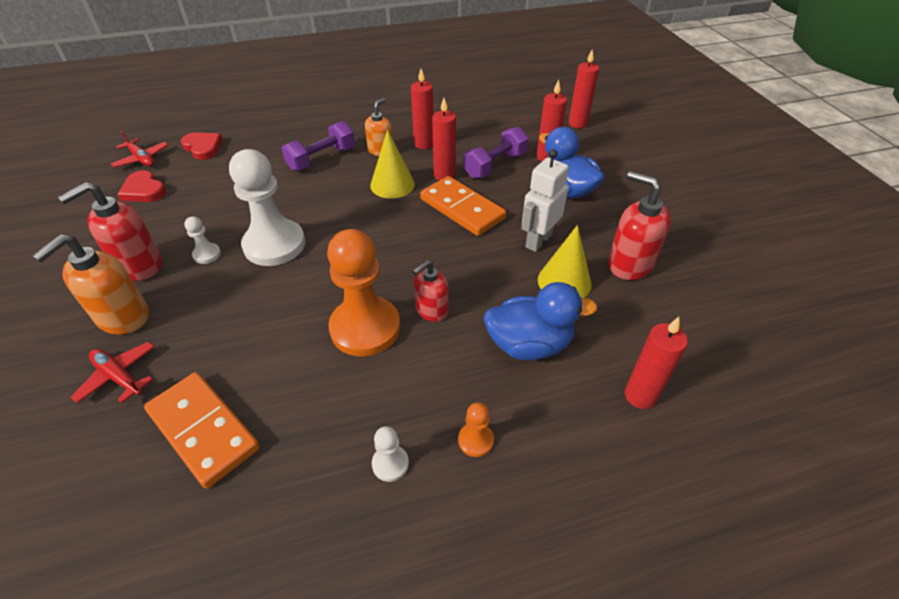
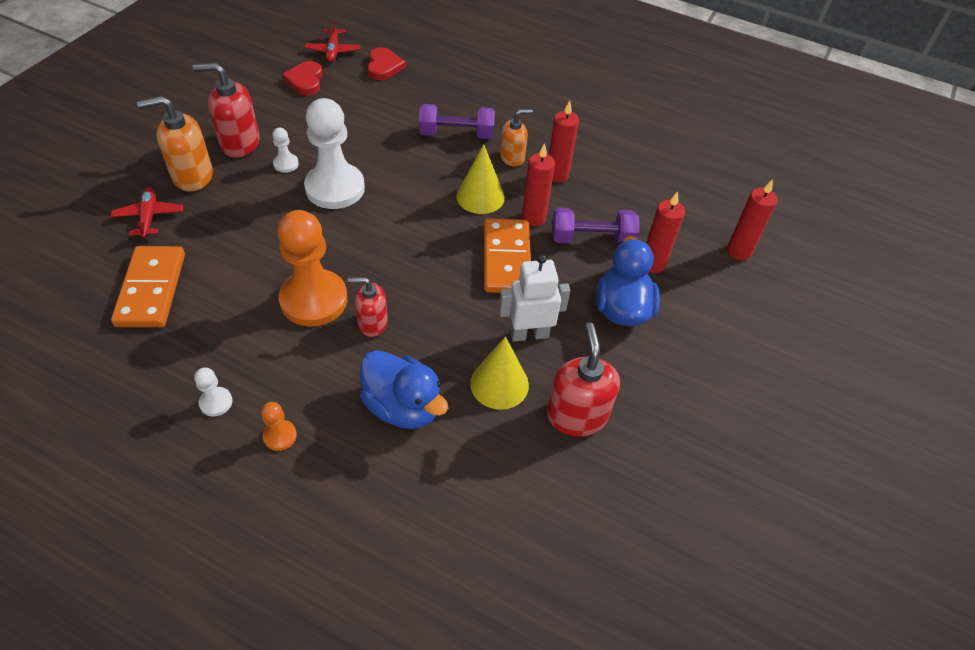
camera: 40 degrees right, 5 degrees up
red candle [625,317,688,409] -> none

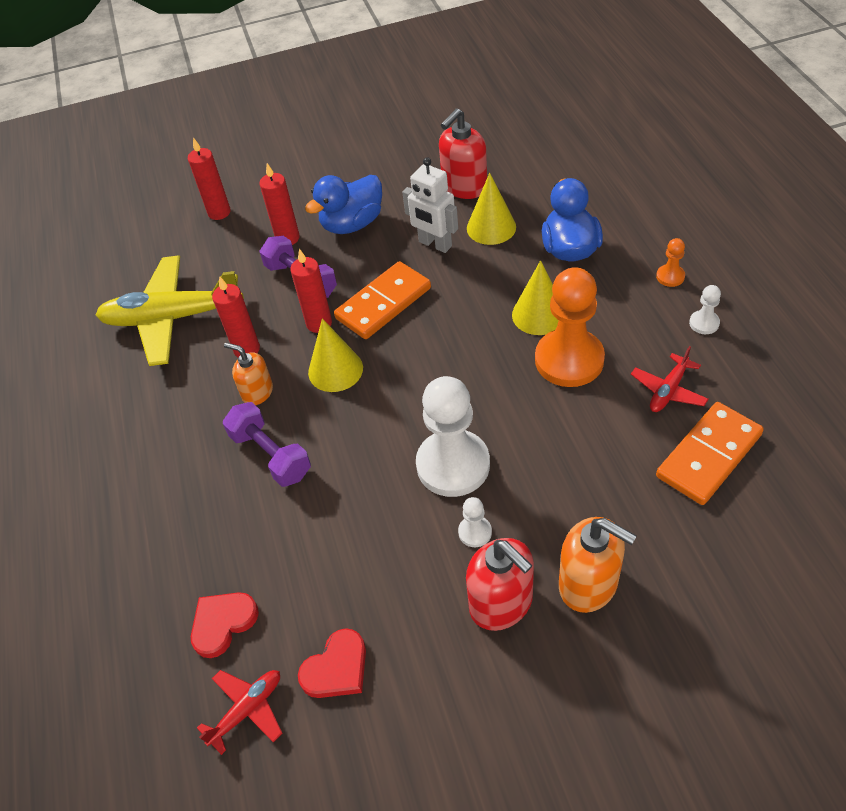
camera: 125 degrees left, 0 degrees up
red plane [110,187,183,238] -> red plane moved to [631,346,708,412]
red soap dispenser [347,277,388,337] -> yellow cone [512,260,559,335]
none -> yellow plane [96,255,244,366]

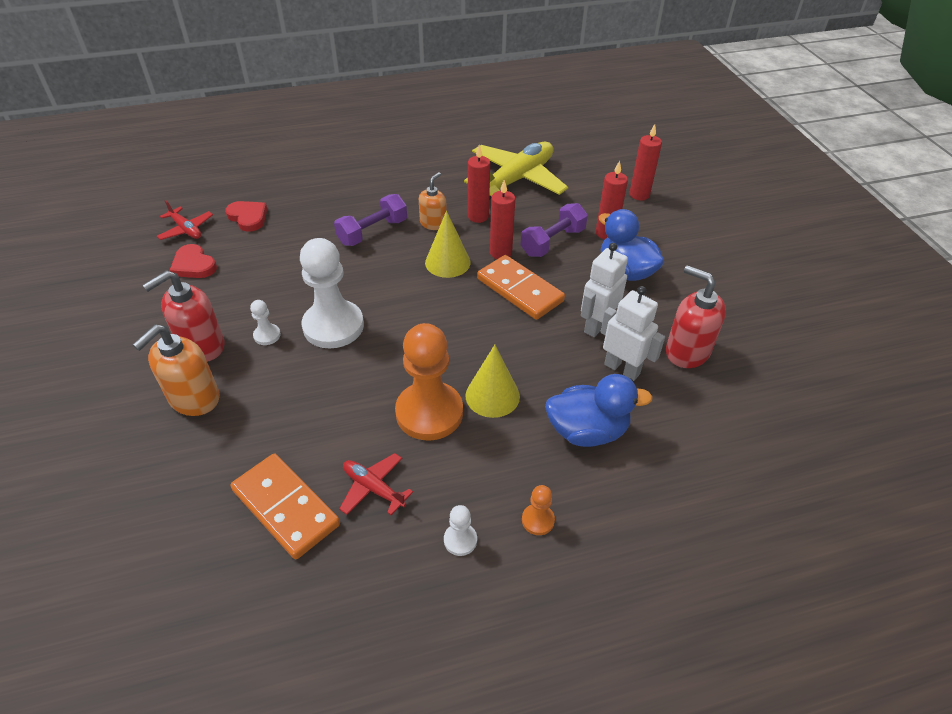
camera: 85 degrees right, 5 degrees down
yellow plane [96,255,244,366] -> yellow plane turned 45 degrees clockwise [464,141,568,200]
yellow cone [467,173,516,245] -> white robot [600,286,665,381]

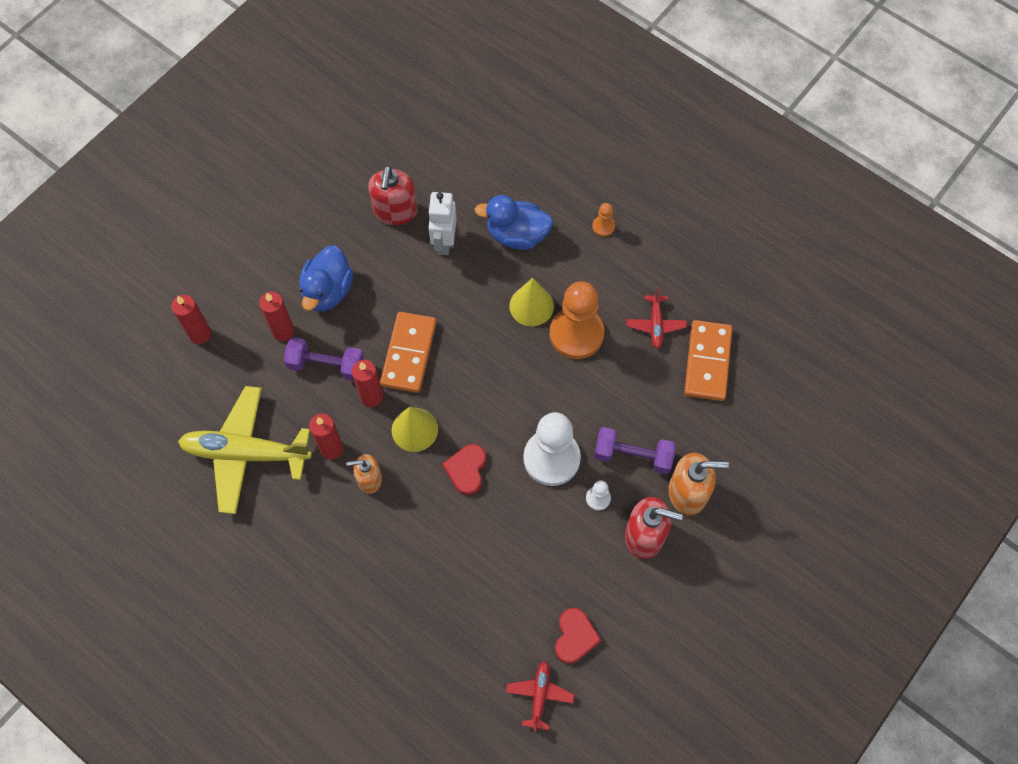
camera: 125 degrees left, 20 degrees up
red heart [225,201,267,232] -> red heart moved to [442,444,486,495]
purple dumbbell [334,194,407,246] -> purple dumbbell moved to [594,427,676,474]
white pawn [444,505,477,556] -> none
blue duck [545,374,653,447] -> blue duck turned 45 degrees counterclockwise [474,195,553,250]
white robot [581,243,628,337] -> none

